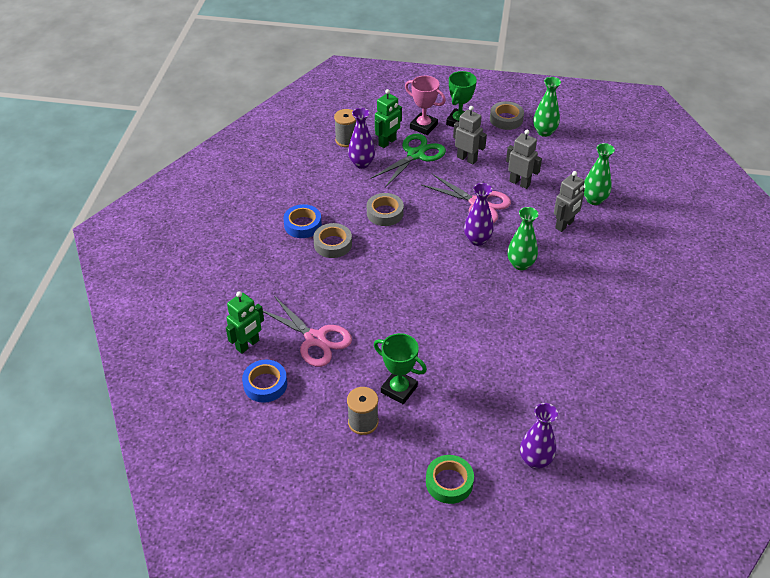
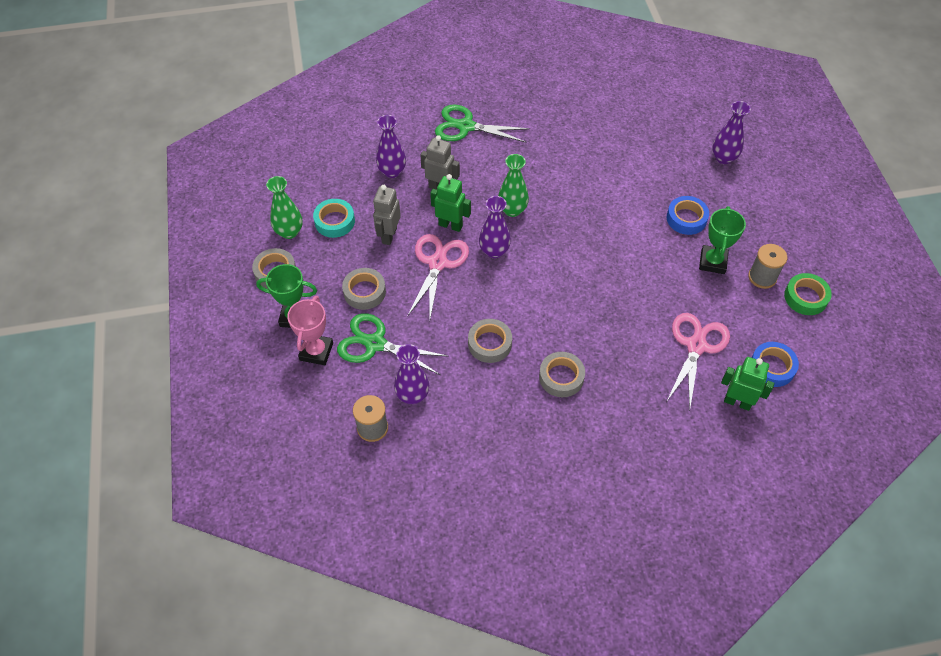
camera: 110 degrees left, 10 degrees up
blue tape [283,204,322,238] -> blue tape moved to [667,196,709,235]
green robot [375,89,402,148] -> green robot moved to [430,174,471,232]
green tape [426,455,474,504] -> green tape moved to [784,273,832,315]
grey robot [453,106,487,165] -> grey tape [342,268,386,310]
green vase [584,143,615,205] -> purple vase [376,115,406,178]
none -> turquoise tape [313,199,355,238]
none -> green scissors [435,104,530,143]

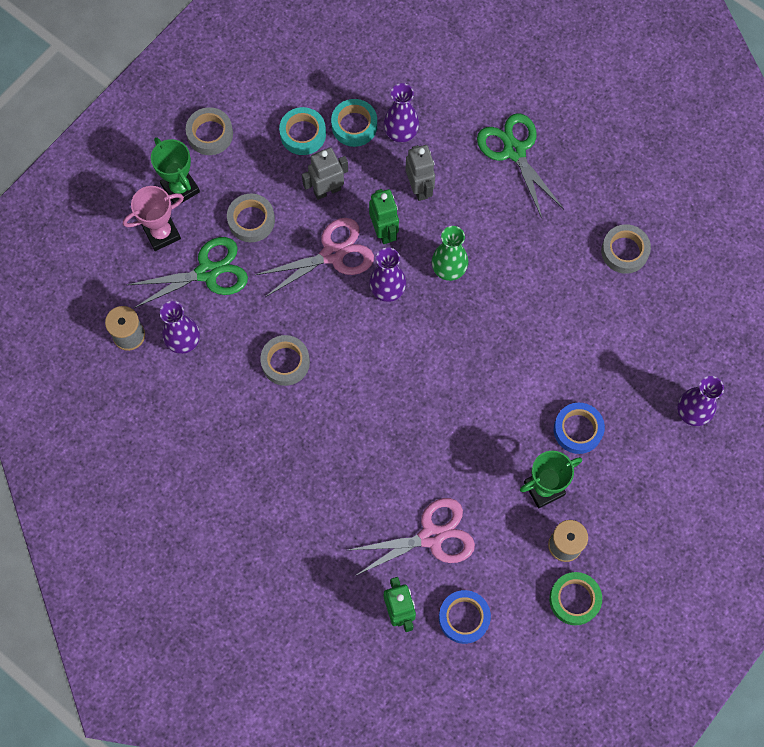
camera: 50 degrees right, 15 degrees up
green vase [266,176,303,239] -> none
green scissors [337,313,449,375] -> green scissors turned 90 degrees clockwise [127,237,248,308]
grey tape [539,352,585,397] -> grey tape moved to [601,224,651,274]
none -> turquoise tape [331,99,377,147]

